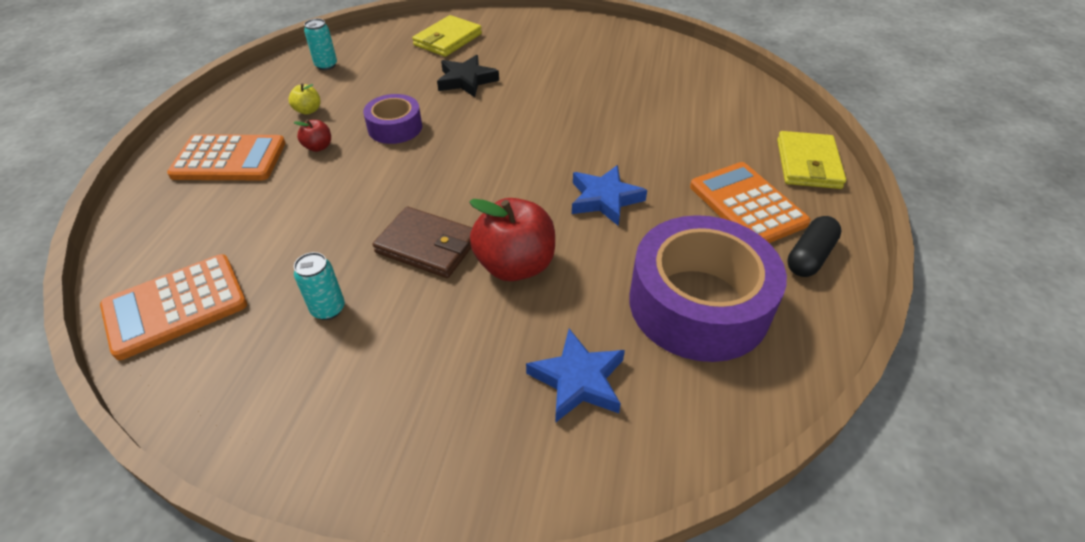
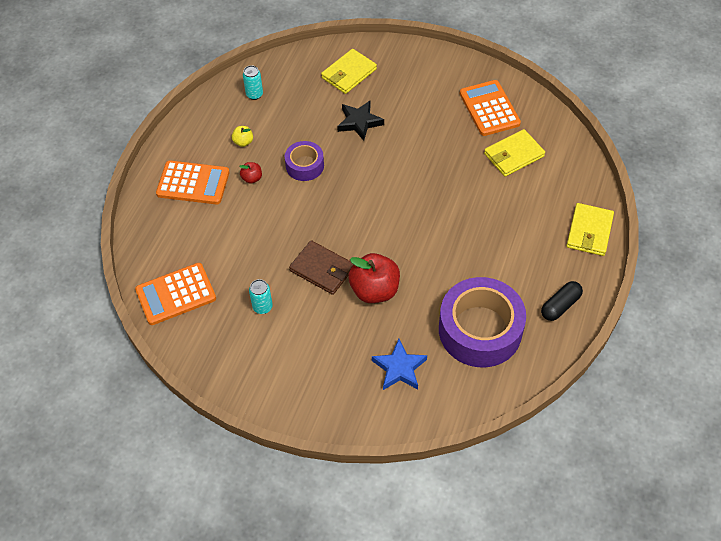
camera: 10 degrees right, 10 degrees up
blue star [572,165,647,226] -> none
orange calculator [690,162,811,243] -> orange calculator moved to [460,80,521,136]
none -> yellow wallet [484,129,545,177]

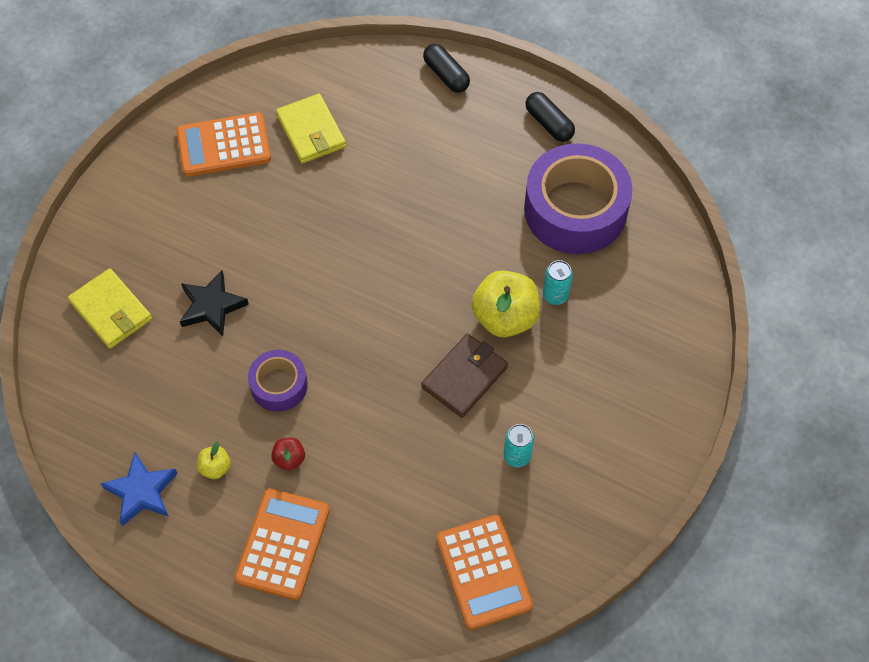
camera: 85 degrees left, 5 degrees up
turquoise can [243,65,263,100] -> turquoise can moved to [543,260,573,305]
red apple [348,253,400,303] -> yellow apple [472,270,540,337]
blue star [372,339,427,390] -> blue star moved to [101,452,178,526]
yellow wallet [566,203,614,256] -> black capsule [423,44,470,93]

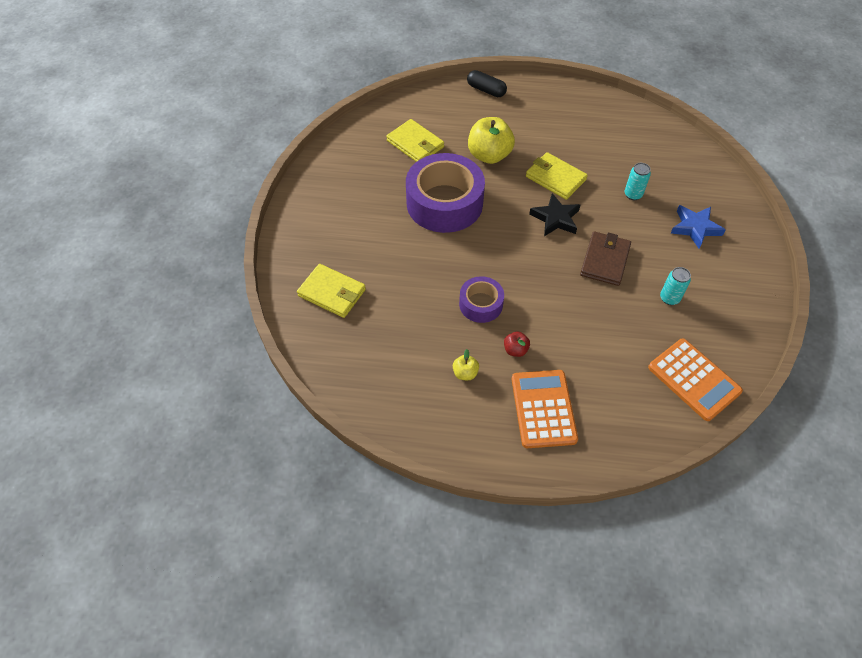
camera: 20 degrees left, 5 degrees down
blue star [101,452,178,526] -> blue star moved to [671,205,725,248]
orange calculator [176,112,271,177] -> none
black star [180,270,249,336] -> black star moved to [529,193,580,236]
yellow apple [472,270,540,337] -> yellow apple moved to [468,117,515,164]
purple tape [524,143,632,254] -> purple tape moved to [406,153,485,233]
black capsule [525,92,575,142] -> none
none -> yellow wallet [526,152,588,200]

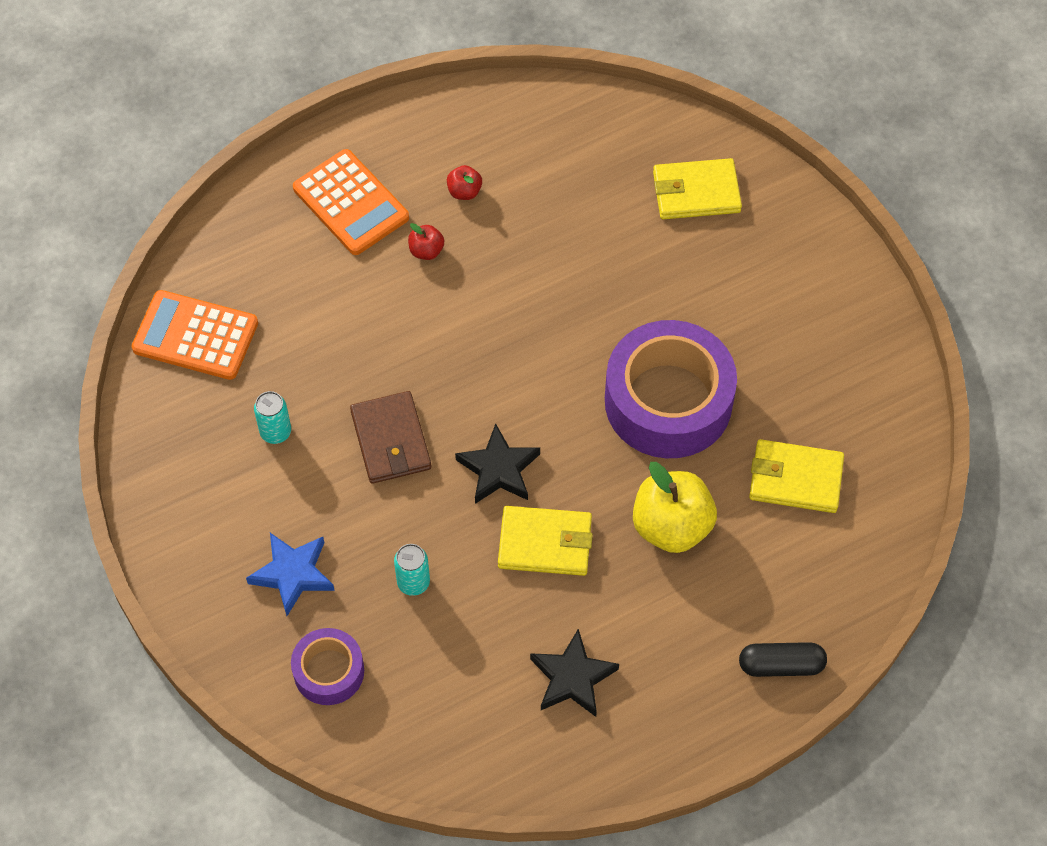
camera: 145 degrees right, 5 degrees up
yellow apple [453,349,479,380] -> red apple [447,165,482,200]
purple tape [459,276,504,323] -> purple tape moved to [291,628,364,705]
none -> black star [530,629,619,717]

